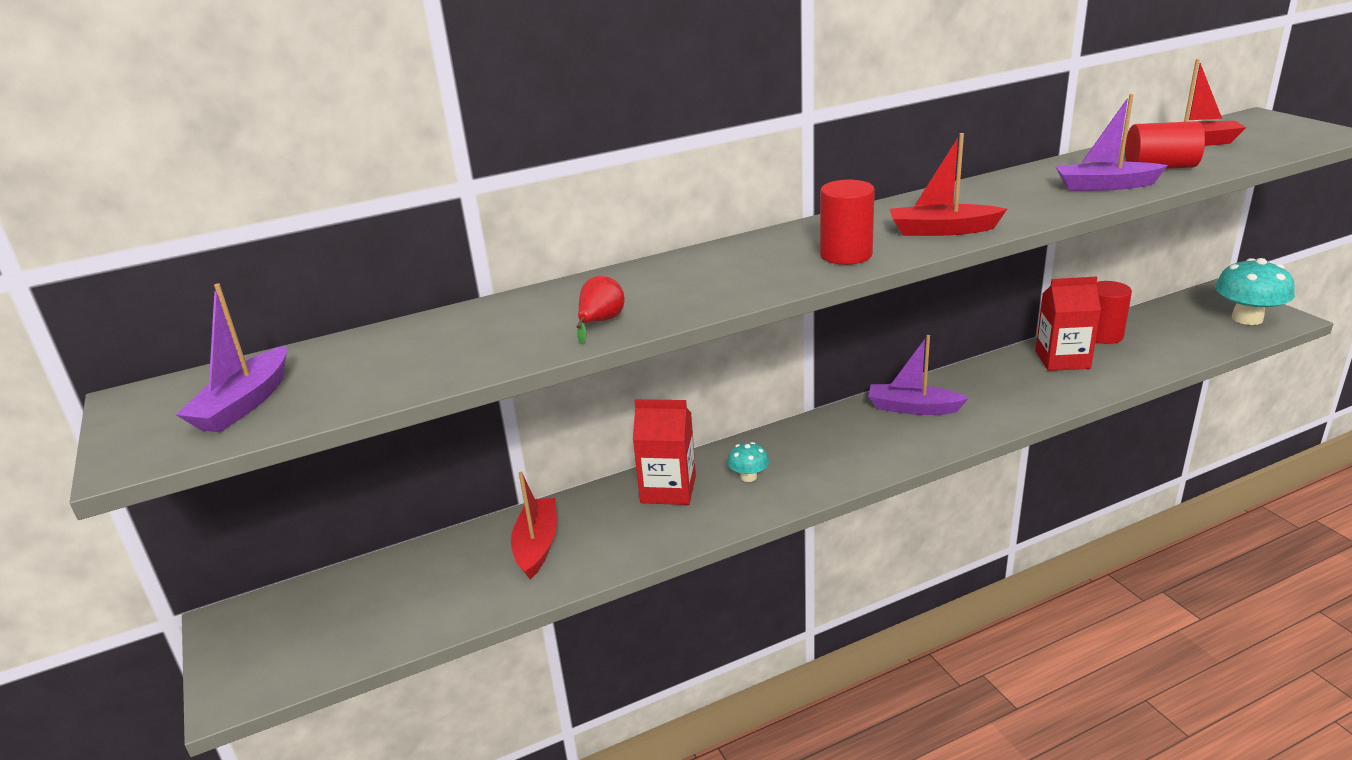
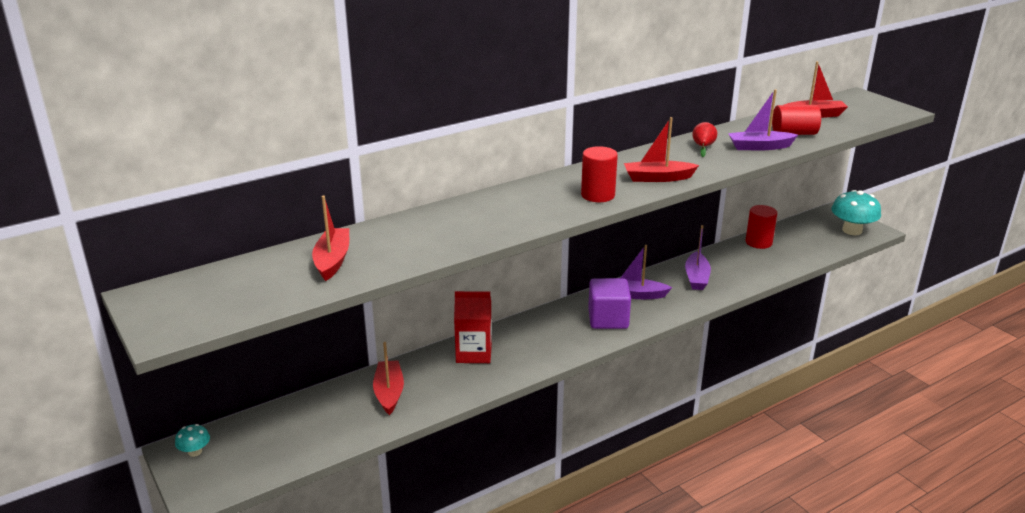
camera: 10 degrees left, 0 degrees up
purple boat [176,283,287,433] -> purple boat moved to [685,225,711,290]
red pear [576,276,625,344] -> red pear moved to [693,122,717,157]
turquoise mushroom [727,442,769,482] -> turquoise mushroom moved to [175,424,210,457]
red carton [1035,277,1101,371] -> none
none -> red boat [312,196,349,281]
none -> purple cube [588,278,631,329]

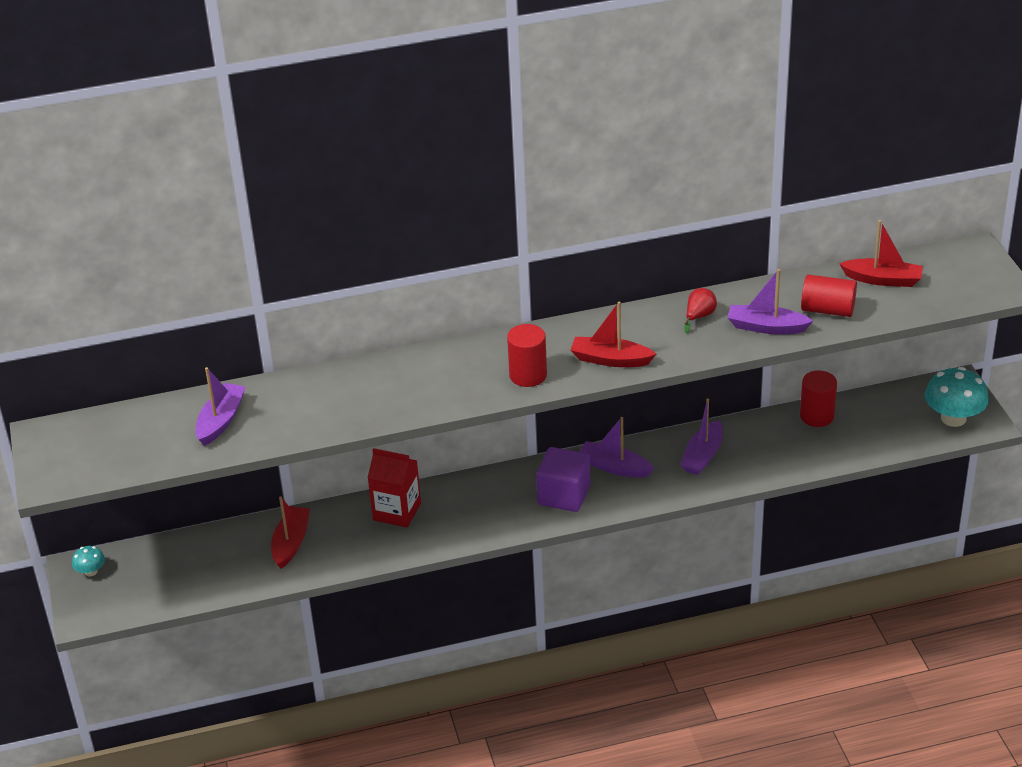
camera: 20 degrees right, 10 degrees up
red boat [312,196,349,281] -> purple boat [196,367,246,446]

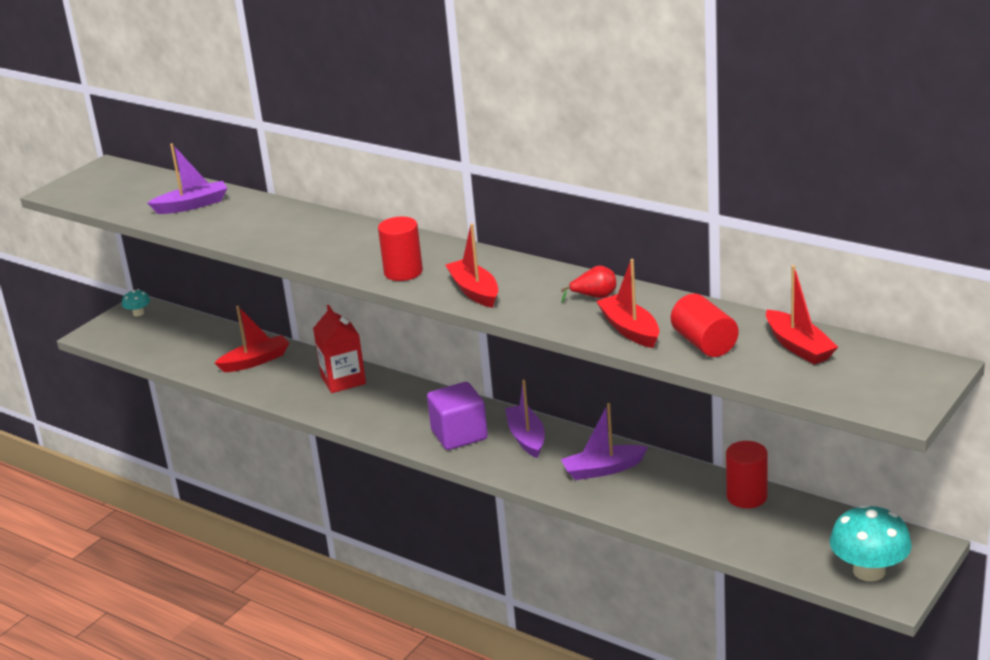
camera: 50 degrees right, 10 degrees down
purple boat [728,269,813,334] -> red boat [596,259,659,348]

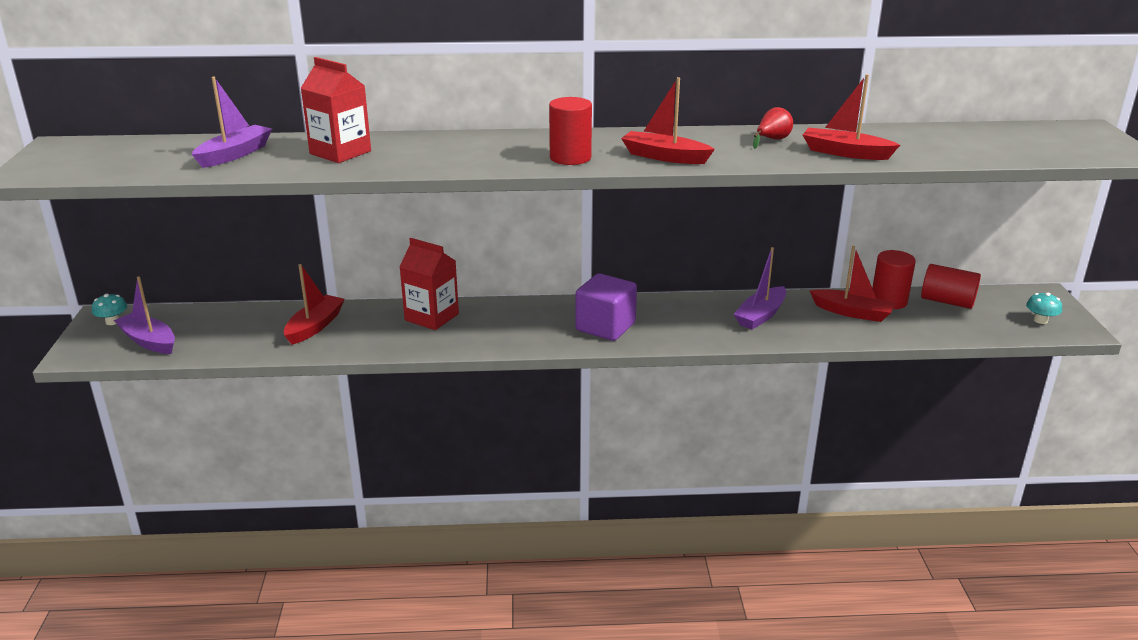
camera: 40 degrees left, 0 degrees up
purple boat [505,379,545,458] -> purple boat moved to [114,276,175,354]
red cylinder [671,294,739,357] -> red cylinder moved to [921,264,981,309]
red boat [766,265,838,365] -> red boat moved to [810,246,895,322]
turquoise mushroom [830,504,912,582] -> turquoise mushroom [1026,293,1062,324], size x0.49
none -> red carton [301,57,371,163]

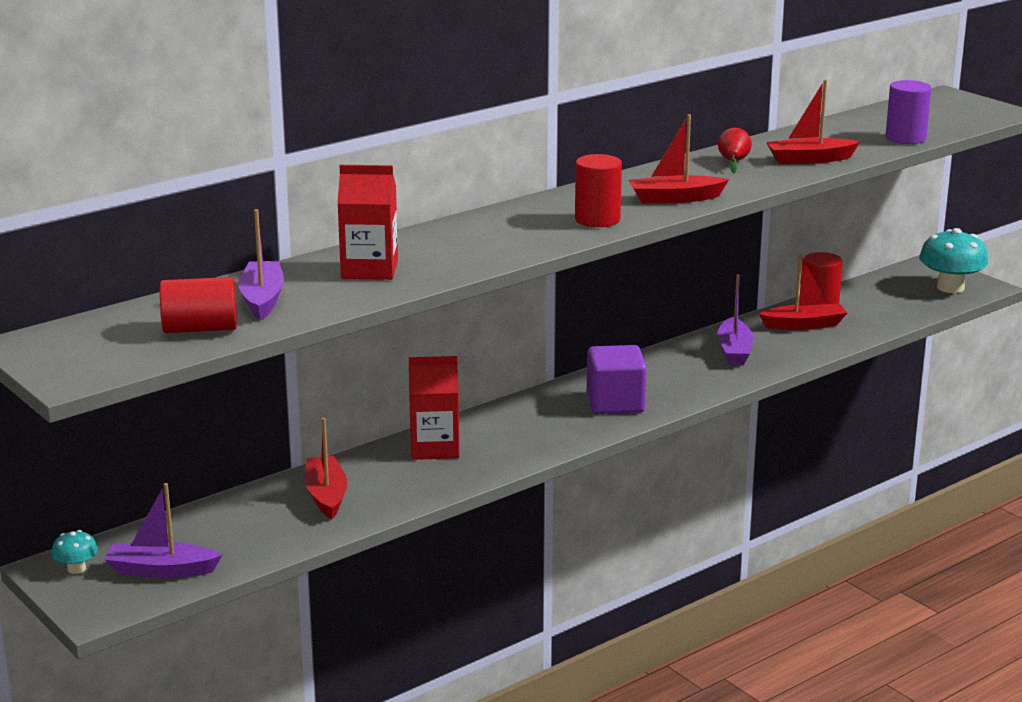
camera: 35 degrees left, 5 degrees down
red cylinder [921,264,981,309] -> red cylinder moved to [160,277,237,333]
turquoise mushroom [1026,293,1062,324] -> turquoise mushroom [919,228,988,293], size x2.03
none -> purple cylinder [885,80,932,144]

